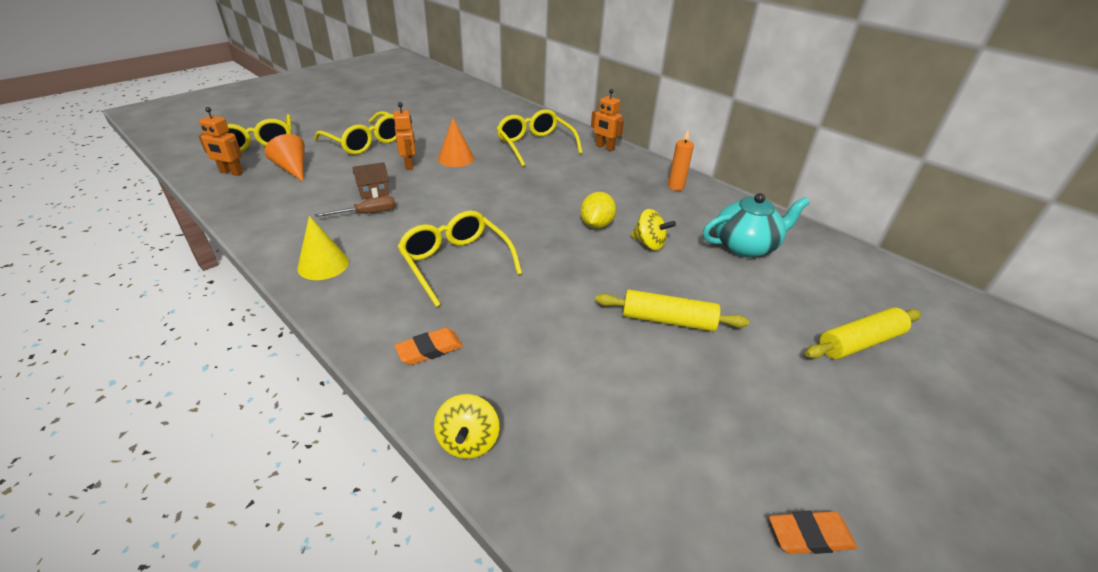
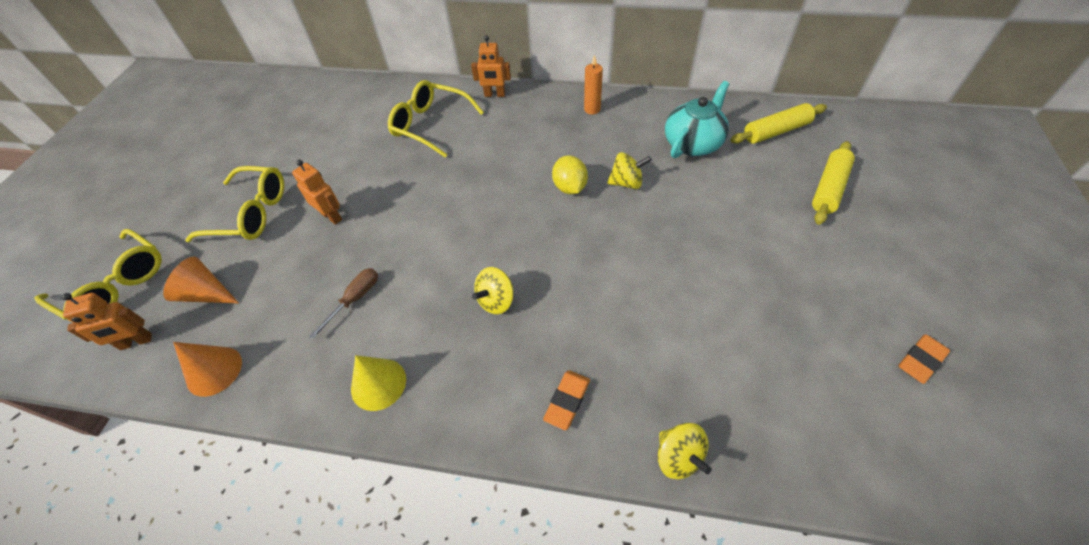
camera: 30 degrees left, 15 degrees up
brown house [353,162,389,200] -> none
yellow glasses [397,211,522,307] -> yellow spinning top [472,267,514,314]
orange cone [438,118,474,167] -> orange cone moved to [173,342,242,397]
yellow rolling pin [595,290,749,331] -> yellow rolling pin moved to [731,103,827,144]

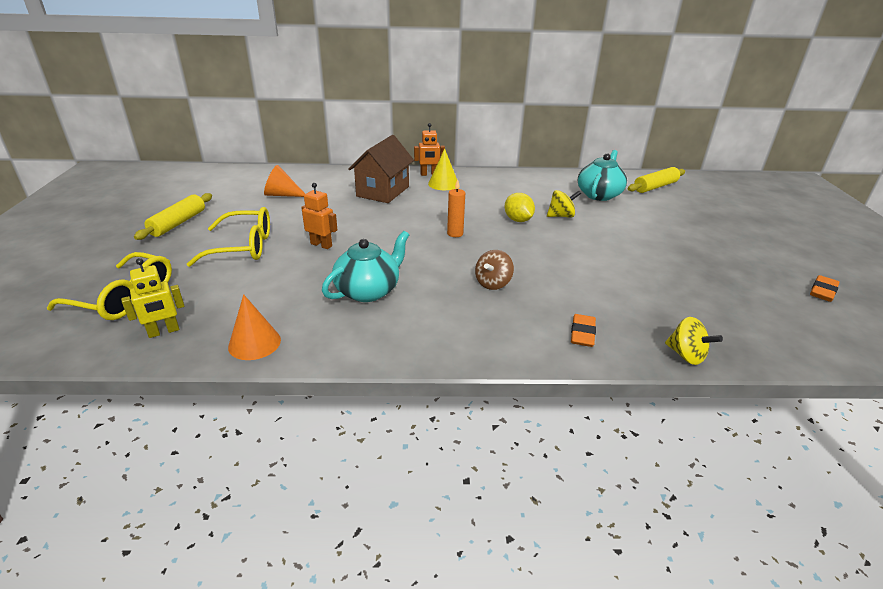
camera: 15 degrees left, 20 degrees down
orange robot [62,293,152,350] -> yellow robot [121,258,184,338]
orange cone [163,256,239,303] -> orange cone moved to [264,165,305,197]
brown screwdriver [309,268,378,339] -> turquoise teapot [322,231,409,302]
yellow cone [351,355,406,411] -> yellow cone moved to [428,149,457,190]
yellow glasses [388,80,484,158] -> brown house [348,135,414,203]
yellow spinning top [472,267,514,314] -> brown spinning top [475,250,514,290]
orange candle [584,55,603,115] -> orange candle moved to [447,179,465,237]
yellow rolling pin [812,141,855,225] -> yellow rolling pin moved to [134,193,212,240]

